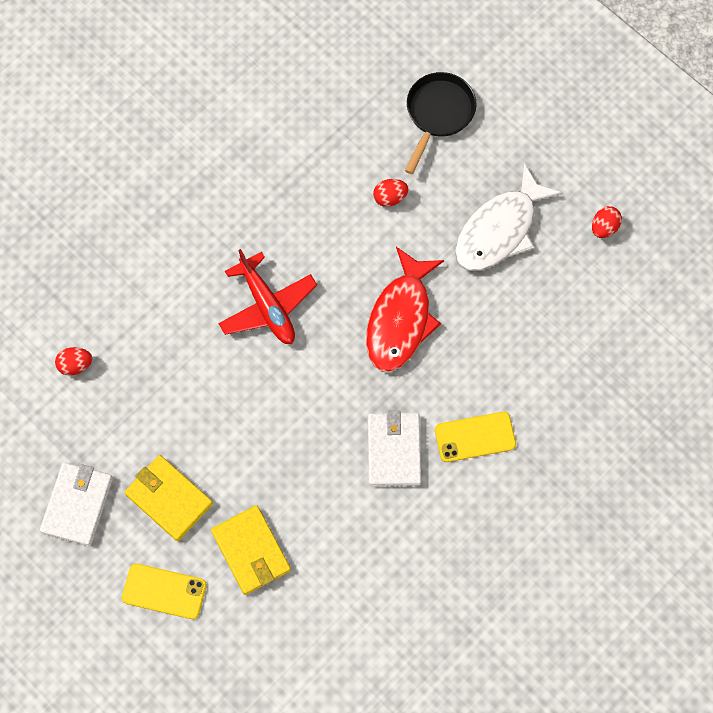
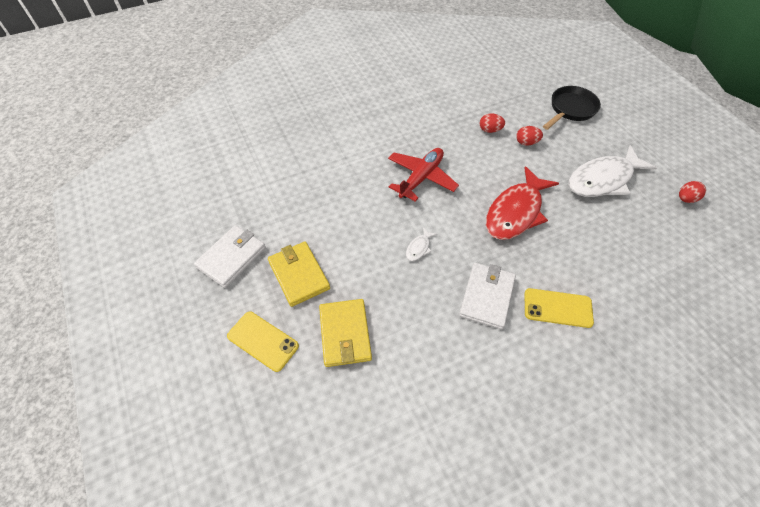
camera: 20 degrees right, 15 degrees down
red egg [55,347,92,375] -> red egg moved to [480,113,505,133]
red plane [218,249,317,344] -> red plane turned 135 degrees counterclockwise [388,148,459,202]
none -> white fish [406,227,437,261]

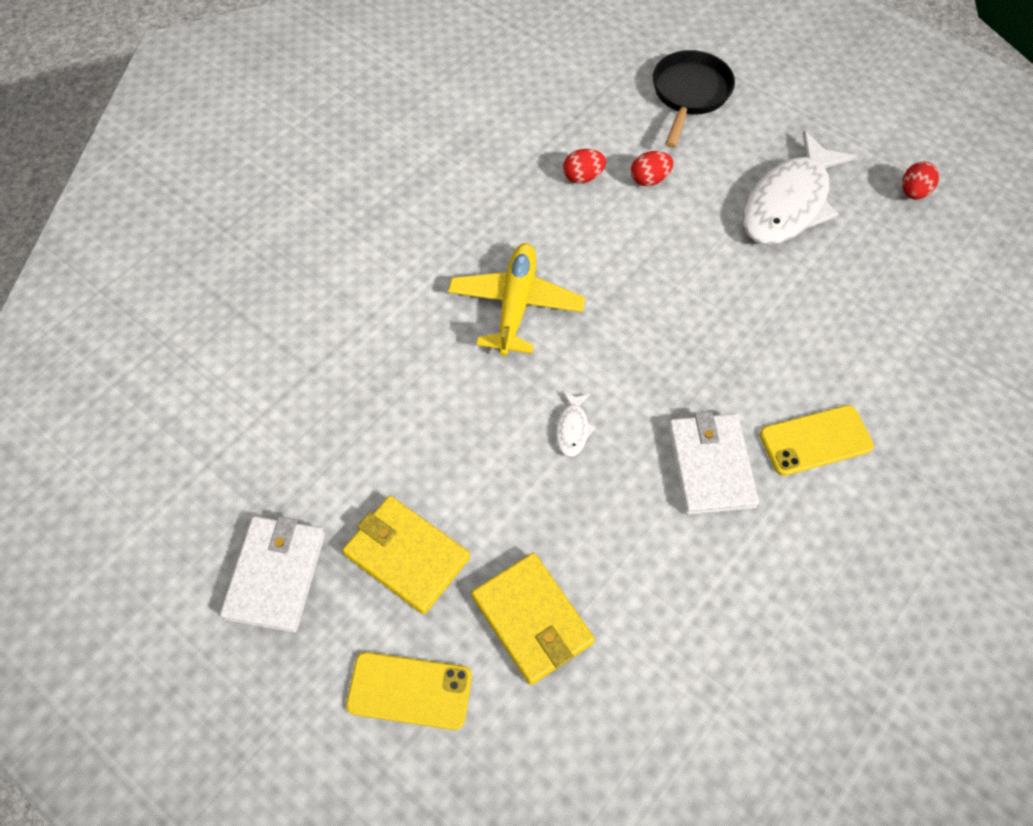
camera: 25 degrees left, 5 degrees up
red plane [388,148,459,202] -> yellow plane [448,243,585,356]
red fish [486,166,559,240] -> none

